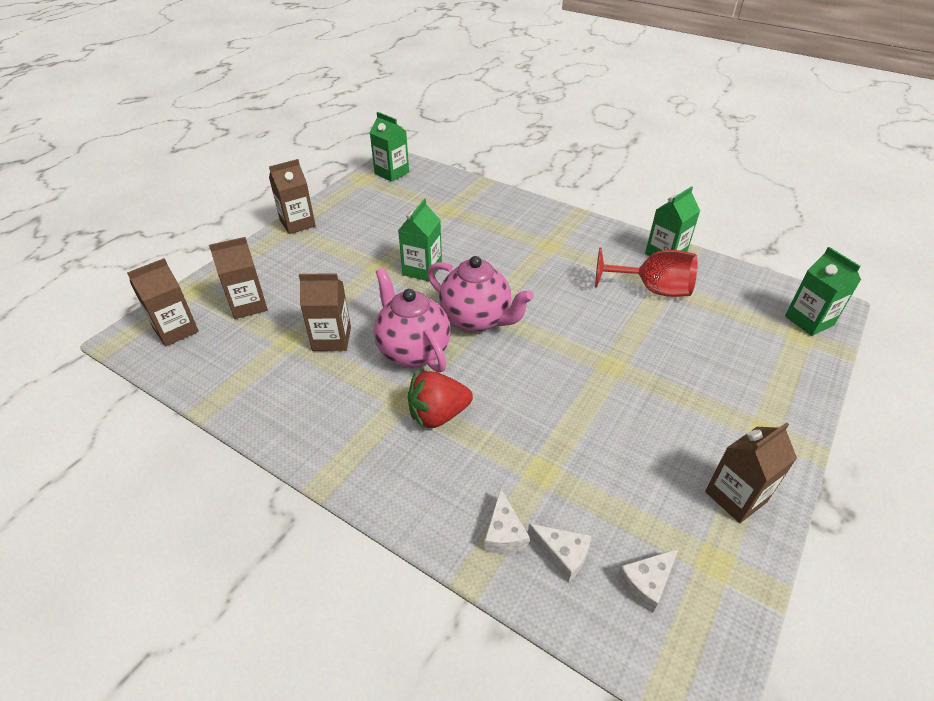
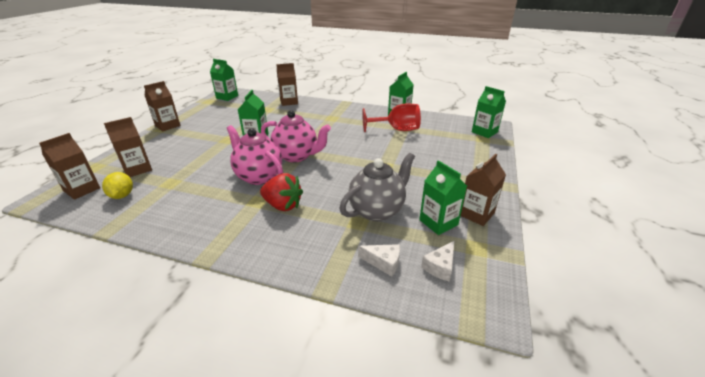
camera: 15 degrees left, 10 degrees down
brown carton [299,274,351,351] -> brown carton moved to [276,63,298,106]
red strawberry [408,371,473,429] -> red strawberry turned 120 degrees counterclockwise [260,173,303,211]
white cheese [484,488,530,554] -> none
none -> yellow lemon [102,172,133,199]
none -> grey teapot [340,153,415,221]
none -> green carton [419,160,467,235]

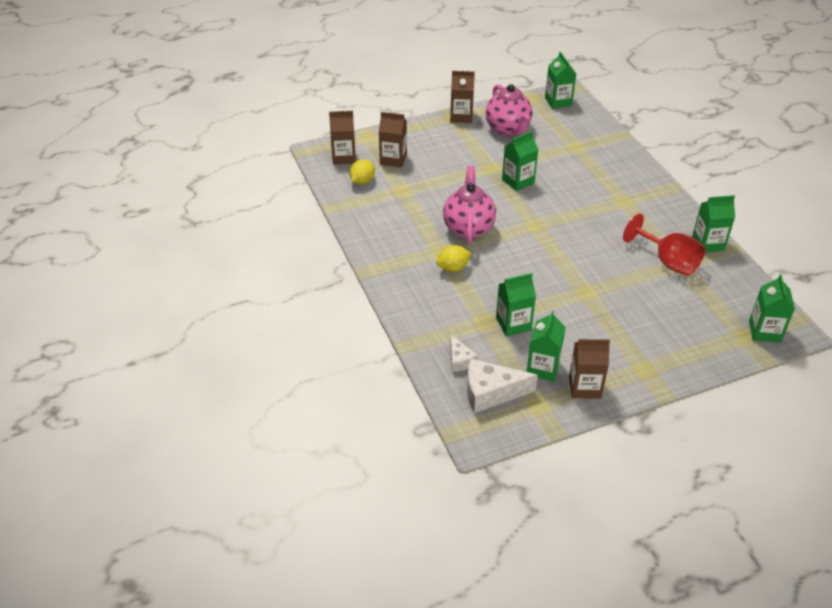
camera: 50 degrees right, 10 degrees up
red strawberry [260,173,303,211] -> yellow lemon [437,245,472,272]
pink teapot [261,110,331,162] -> pink teapot moved to [485,84,532,136]
brown carton [276,63,298,106] -> none
grey teapot [340,153,415,221] -> green carton [496,273,536,336]
white cheese [421,241,454,281] -> white cheese [467,359,538,413], size x1.76

